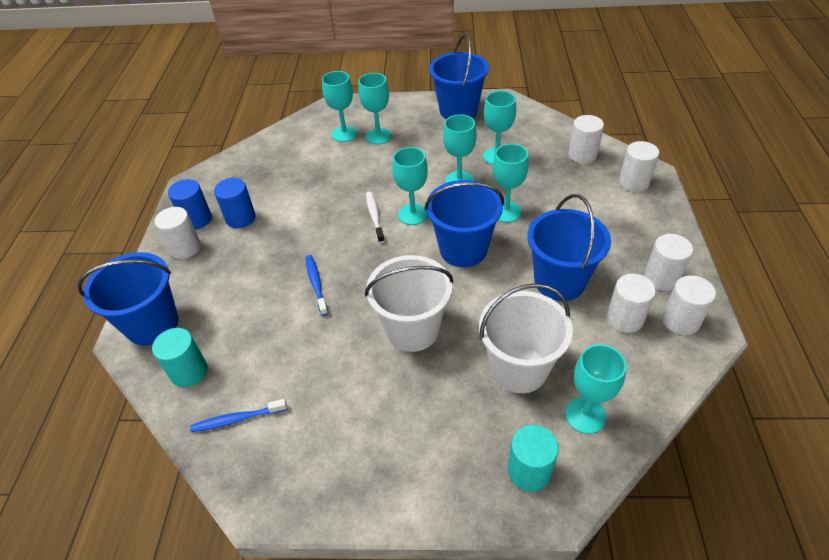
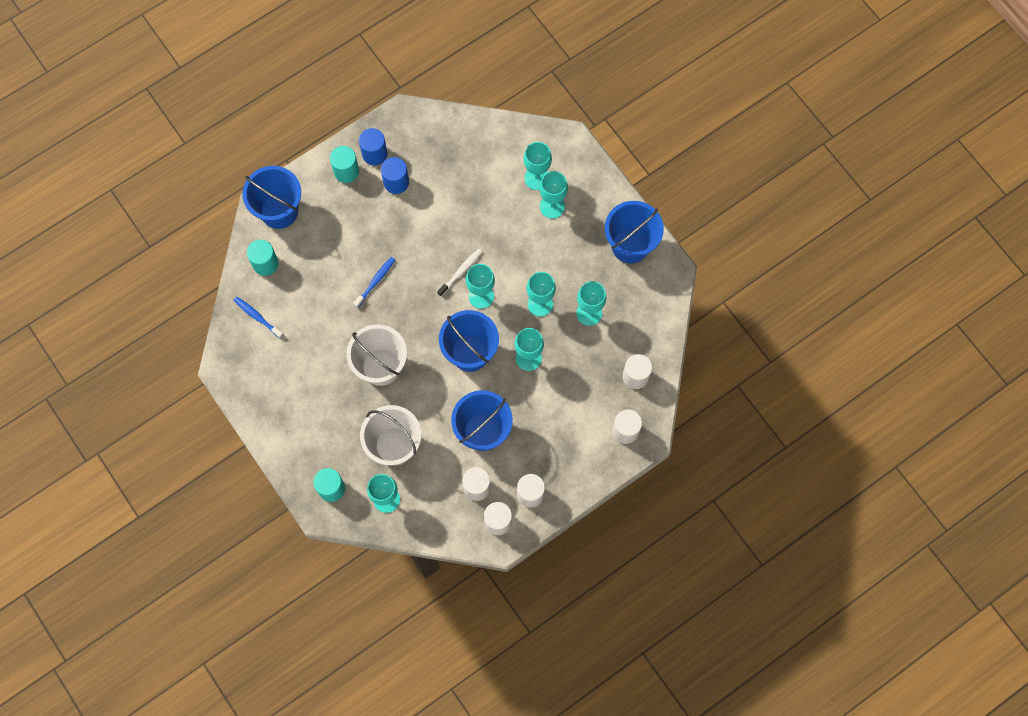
camera: 50 degrees right, 25 degrees up
white cylinder [154,207,201,259] -> turquoise cylinder [330,146,359,183]

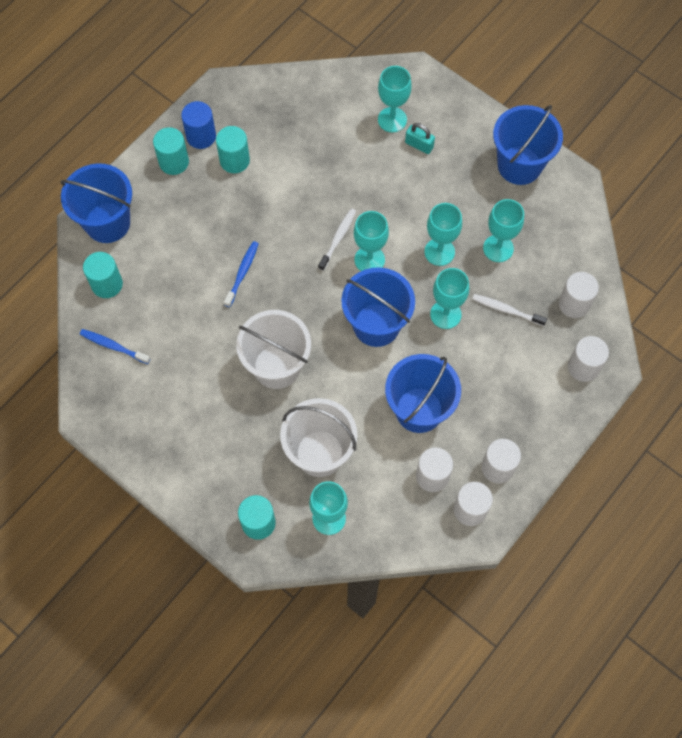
camera: 15 degrees left, 5 degrees down
blue cylinder [381,157,409,194] -> turquoise cylinder [216,126,250,173]
turquoise goblet [539,171,568,219] -> turquoise padlock [405,123,435,154]
none -> white toothbrush [472,294,547,326]

